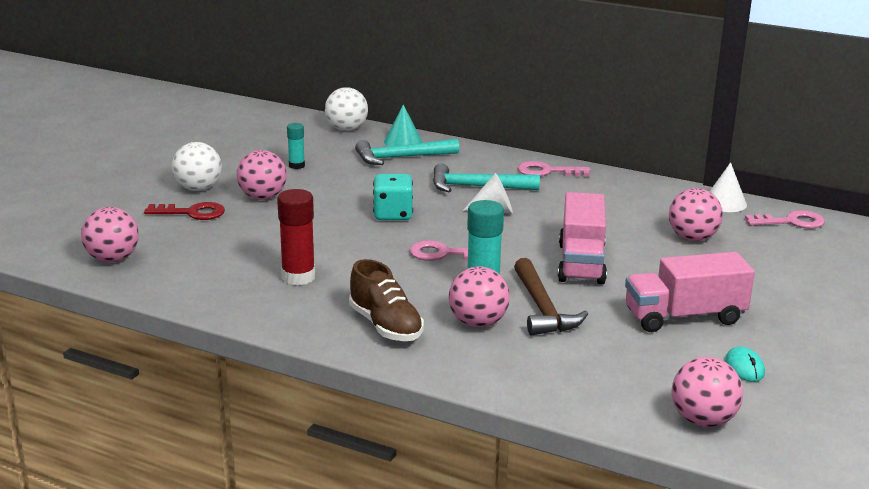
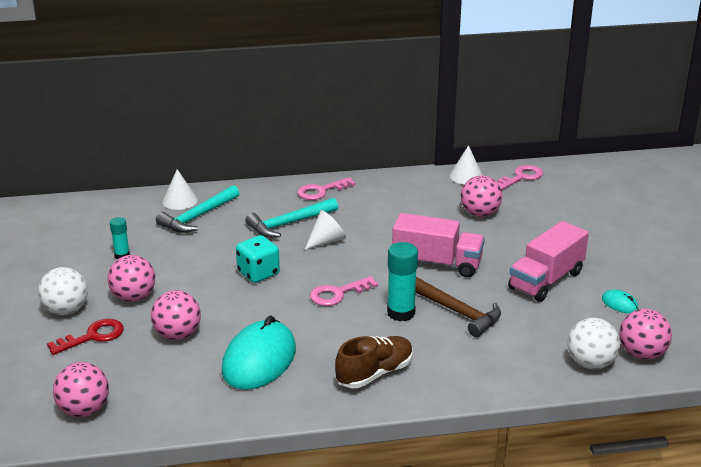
camera: 35 degrees left, 5 degrees up
red glue stick [277,189,315,285] -> turquoise mouse [222,316,296,390]
white ball [325,87,368,131] -> white ball moved to [567,318,620,369]
brown shoe [349,259,424,341] -> brown shoe turned 60 degrees counterclockwise [335,336,413,388]
turquoise cone [384,105,422,147] -> white cone [162,169,198,210]
pink ball [449,266,510,328] -> pink ball moved to [151,290,201,340]
pink truck [558,192,607,285] -> pink truck turned 45 degrees counterclockwise [392,213,485,277]

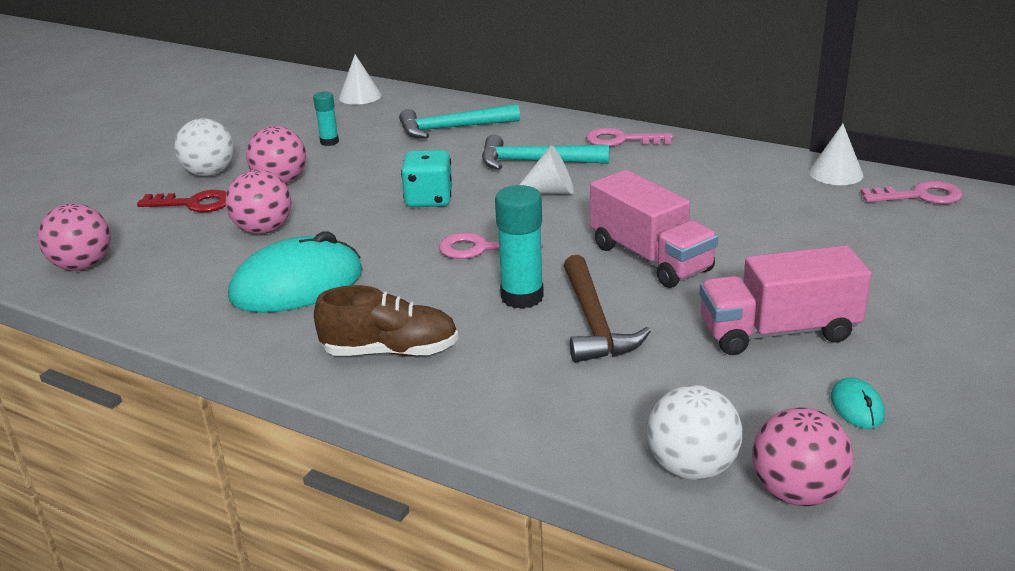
camera: 40 degrees right, 0 degrees up
white cone [162,169,198,210] -> white cone moved to [339,54,382,105]
pink ball [461,175,502,217] -> none

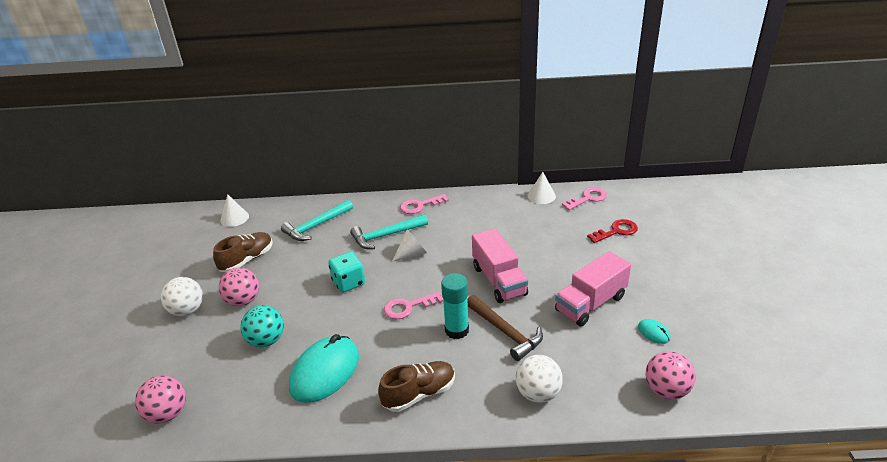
camera: 30 degrees left, 5 degrees up
red key [137,190,227,213] -> red key moved to [587,219,638,243]
pink ball [225,170,291,234] -> turquoise ball [240,305,284,347]
turquoise glue stick [313,92,339,146] -> brown shoe [213,232,273,272]
pink truck [590,170,718,288] -> pink truck turned 45 degrees clockwise [472,229,528,303]
white ball [647,385,743,480] -> white ball moved to [515,355,563,403]

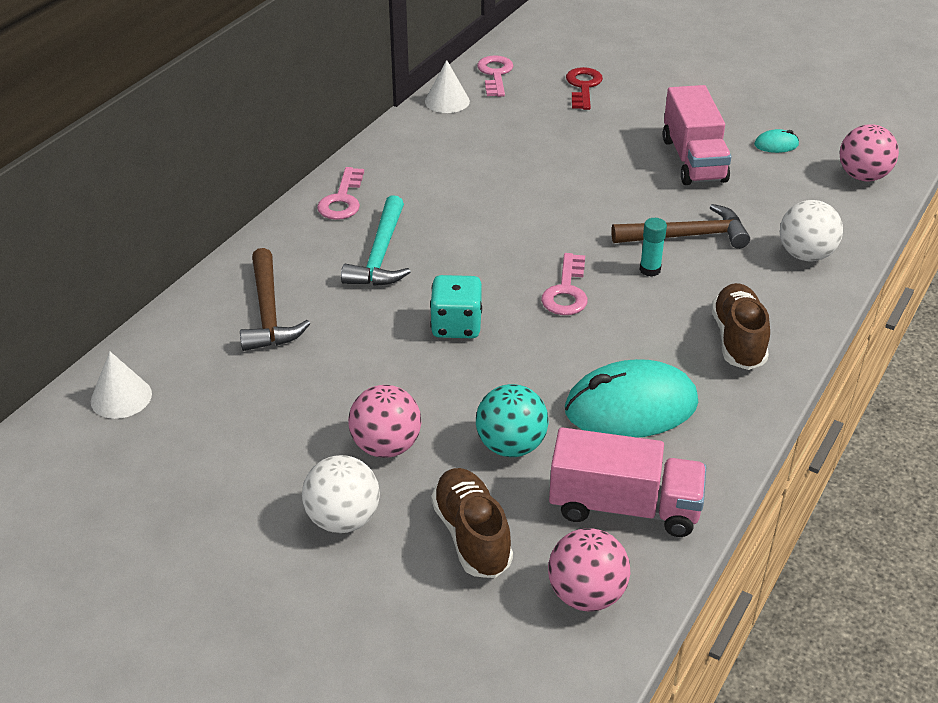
camera: 60 degrees left, 5 degrees up
brown shoe [213,232,273,272] -> brown shoe moved to [431,468,513,578]
turquoise hammer [281,200,353,241] -> brown hammer [240,248,311,351]
turquoise mouse [289,334,359,403] -> turquoise mouse turned 75 degrees counterclockwise [565,359,698,438]
white cone [392,229,427,262] -> none
turquoise glue stick [441,273,469,339] -> turquoise glue stick [640,218,667,277], size x0.59
pink truck [472,229,528,303] -> pink truck moved to [549,427,706,537]

